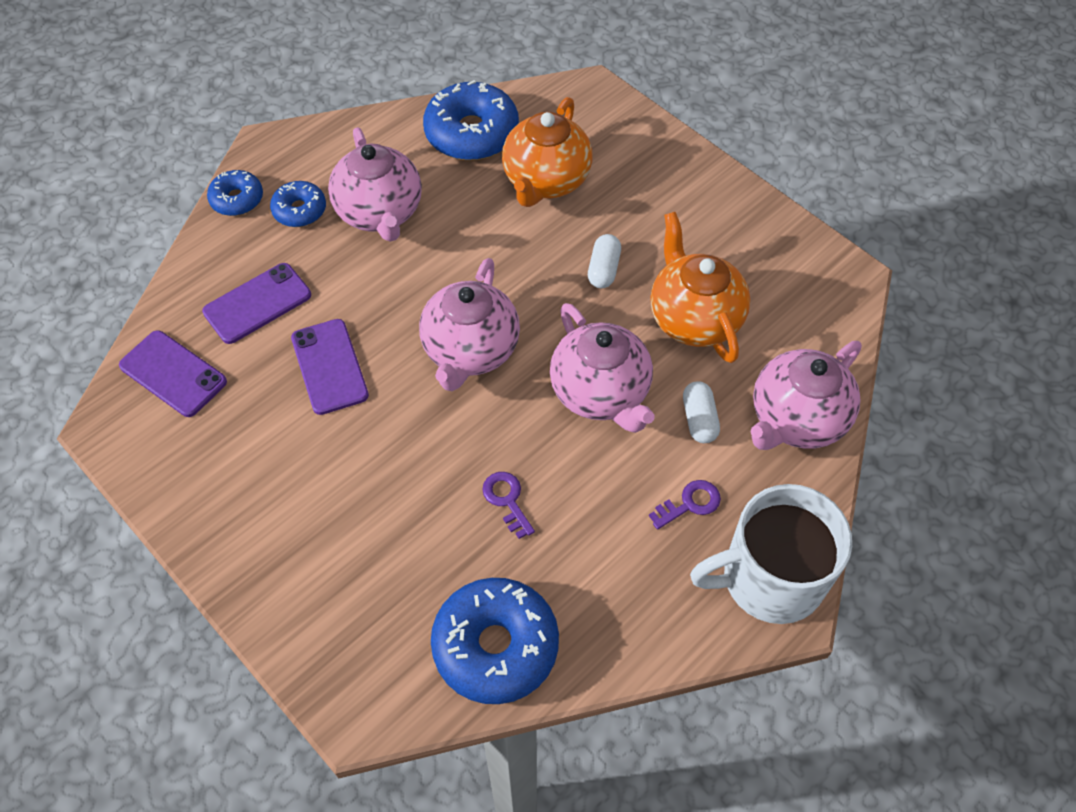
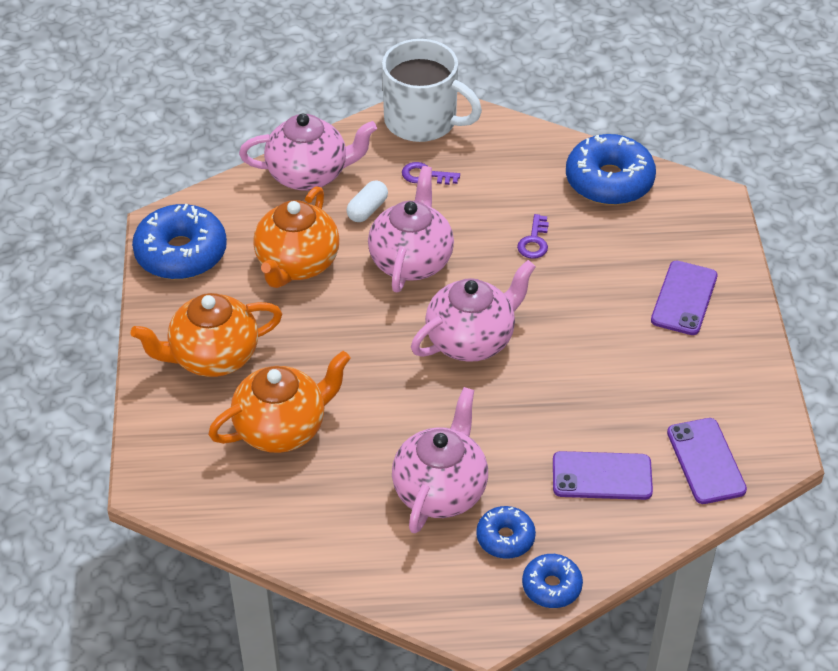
camera: 140 degrees left, 10 degrees down
purple phone [291,319,369,415] -> purple phone moved to [651,261,717,335]
blue donut [423,80,519,160] -> blue donut moved to [132,204,227,280]
white capsule [588,234,621,288] -> none
none -> orange teapot [130,293,282,377]

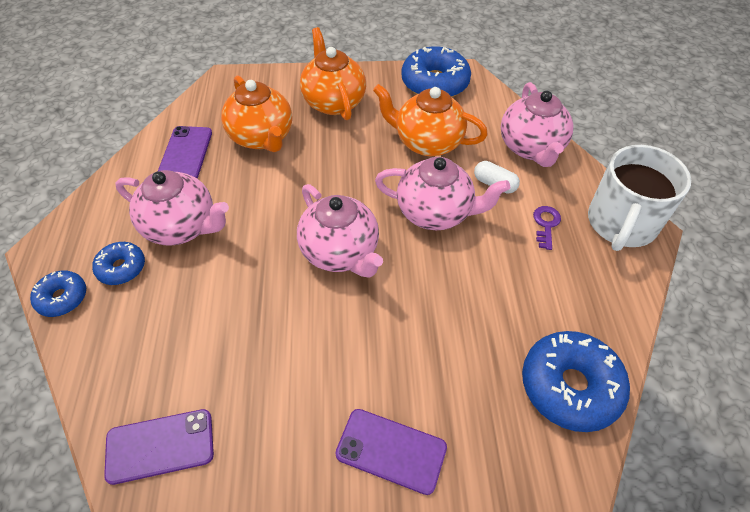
camera: 90 degrees right, 5 degrees up
purple key [517,214,549,259] -> none
purple phone [553,451,653,500] -> purple phone moved to [158,126,212,178]

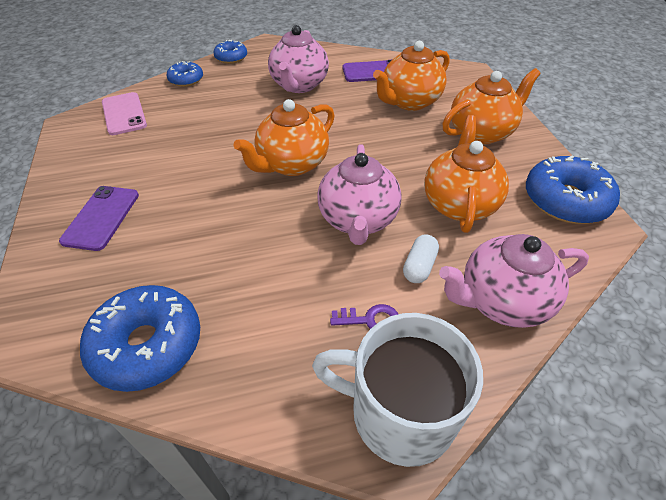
camera: 80 degrees right, 5 degrees down
blue donut [92,242,145,285] -> blue donut moved to [167,61,203,87]
purple phone [104,409,214,485] -> pink phone [102,92,147,135]
pink teapot [297,184,383,278] -> orange teapot [233,99,335,176]

